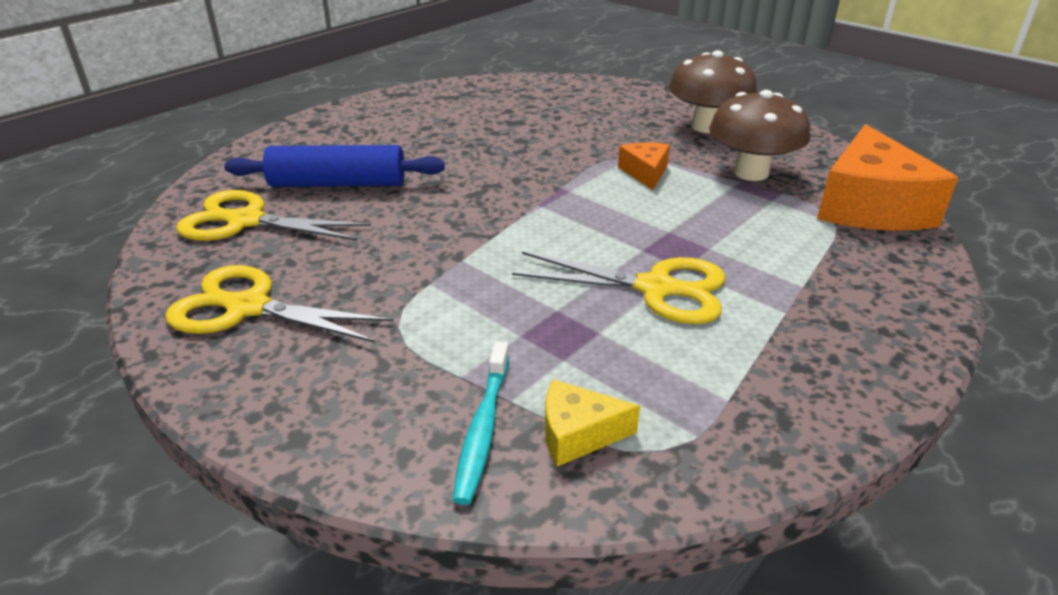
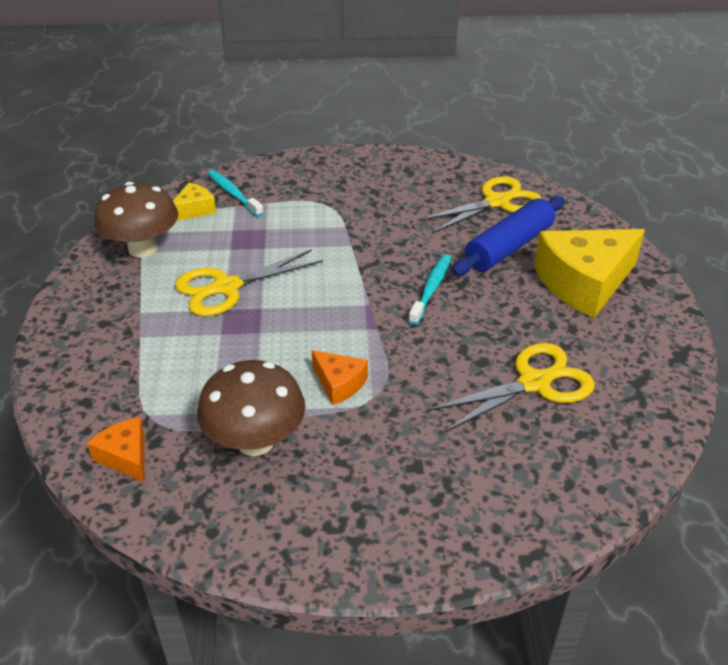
camera: 135 degrees right, 5 degrees up
yellow scissors [165,265,393,343] -> yellow scissors moved to [428,343,595,433]
brown mushroom [669,50,757,133] -> brown mushroom moved to [94,182,178,257]
orange cheese [817,124,958,231] -> orange cheese [87,417,145,482], size x0.48
none -> turquoise toothbrush [408,254,451,325]
none -> yellow cheese [534,229,645,318]

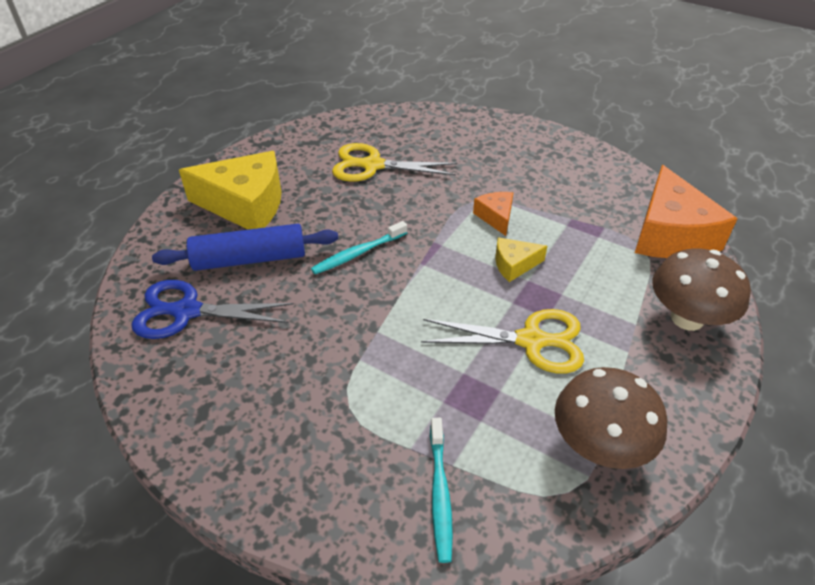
camera: 145 degrees left, 5 degrees up
orange cheese [87,417,145,482] -> orange cheese [635,165,738,258], size x2.08
yellow cheese [173,183,216,221] -> yellow cheese moved to [495,237,547,282]
brown mushroom [197,360,306,456] -> brown mushroom moved to [652,248,751,331]
yellow scissors [418,176,542,233] -> blue scissors [132,280,294,339]

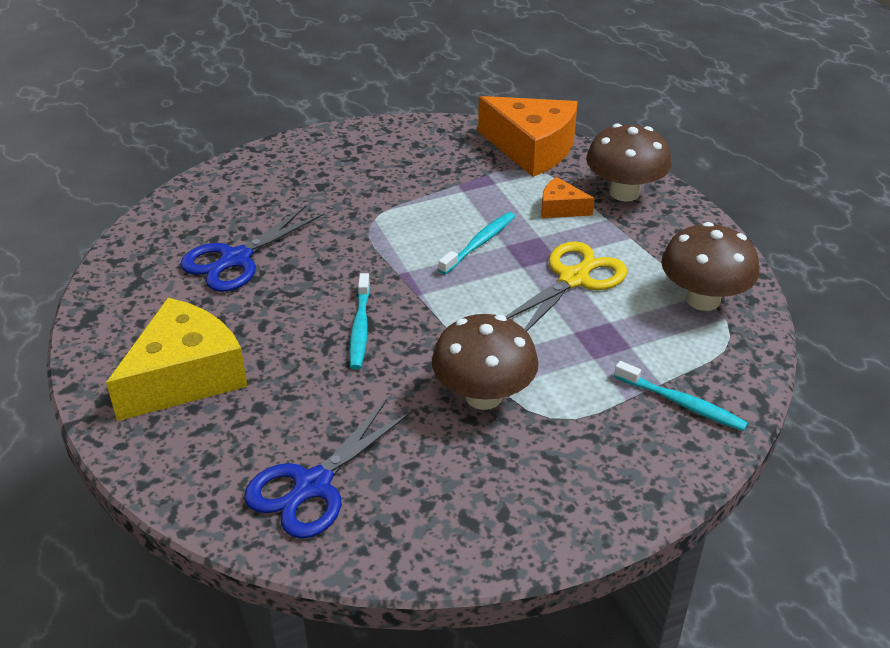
camera: 55 degrees left, 5 degrees down
blue rolling pin [152,224,338,271] -> none
yellow scissors [332,143,457,182] -> blue scissors [180,206,324,292]
orange cheese [473,192,514,236] -> orange cheese moved to [541,177,594,218]
yellow cheese [495,237,547,282] -> turquoise toothbrush [438,212,515,275]
none -> brown mushroom [432,314,539,410]

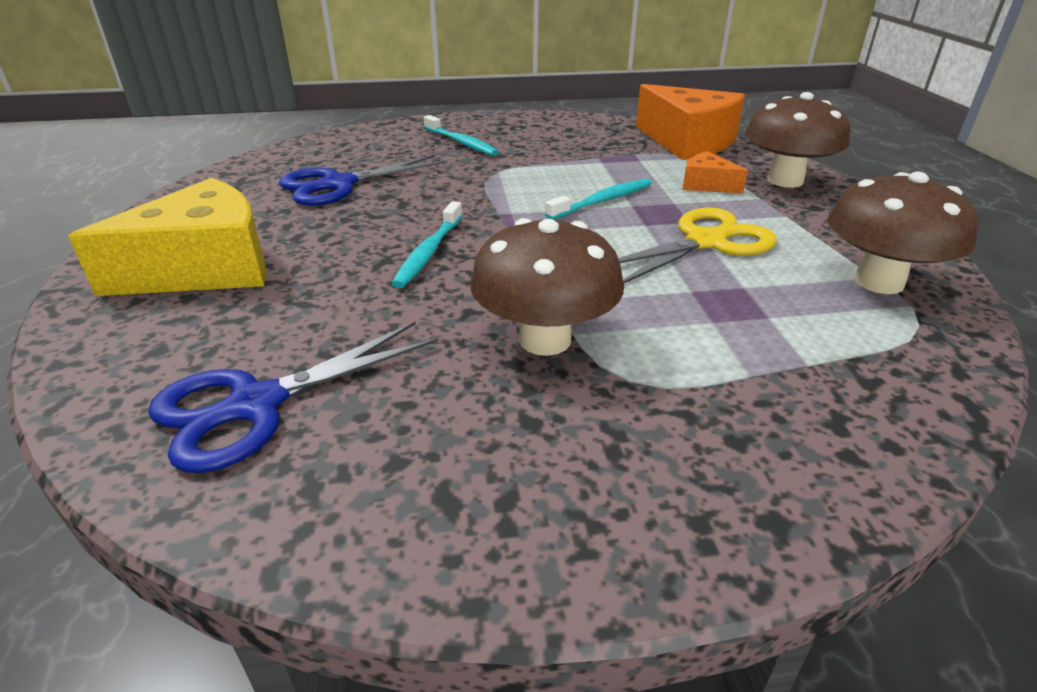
camera: 15 degrees right, 5 degrees down
turquoise toothbrush [614,361,748,431] -> turquoise toothbrush moved to [424,115,499,156]

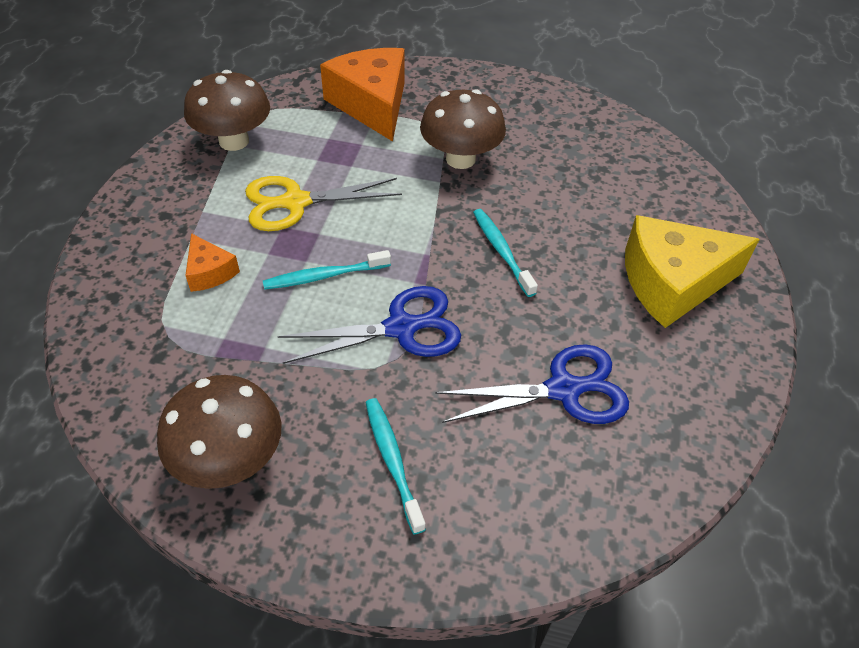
camera: 160 degrees left, 15 degrees up
blue scissors [148,322,438,473] -> blue scissors moved to [277,286,461,364]
turquoise toothbrush [391,201,463,288] -> turquoise toothbrush turned 60 degrees counterclockwise [473,209,538,297]
orange cheese [636,84,745,160] -> orange cheese moved to [320,48,405,142]
brown mushroom [745,92,850,188] -> brown mushroom moved to [157,375,281,489]

